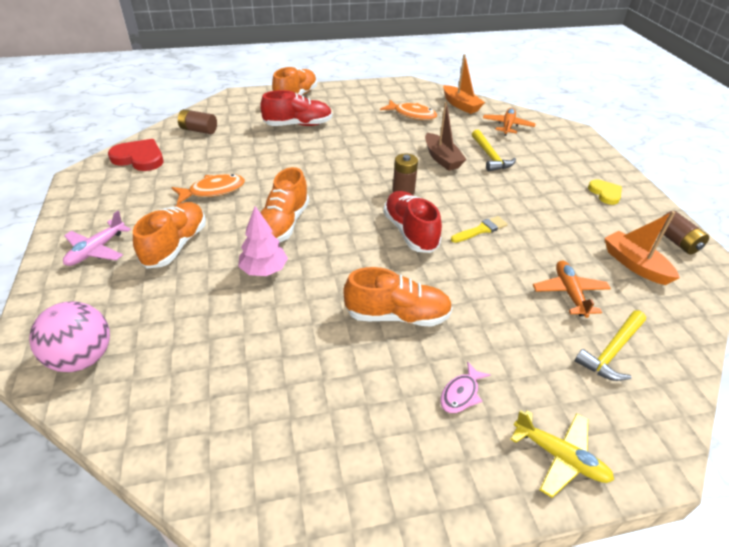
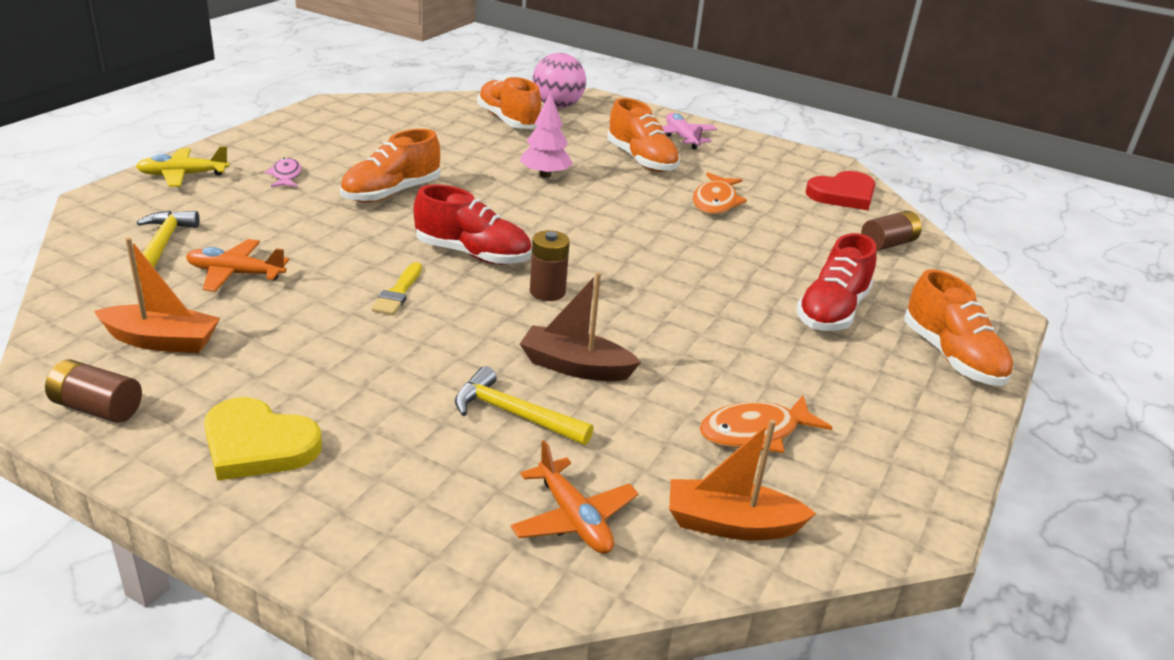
camera: 130 degrees right, 10 degrees down
orange shoe [260,167,309,243] -> orange shoe moved to [477,76,541,129]
orange plane [533,260,611,318] -> orange plane turned 150 degrees clockwise [186,239,289,292]
yellow heart [588,180,622,205] -> yellow heart [204,397,322,481], size x1.59

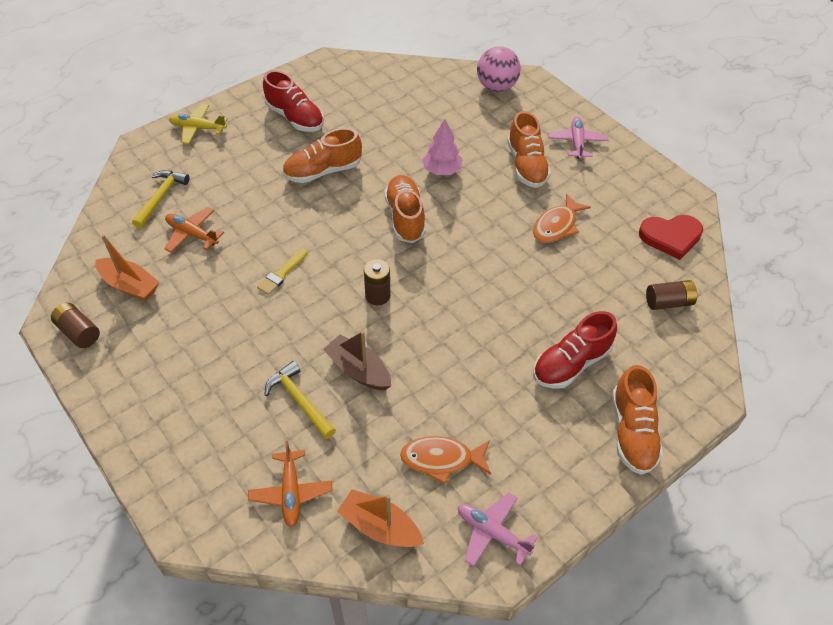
camera: 25 degrees right, 20 degrees up
yellow heart [204,397,322,481] -> none
pink fish [265,158,301,187] -> none
red shoe [413,185,532,265] -> red shoe moved to [263,70,324,132]
orange shoe [477,76,541,129] -> orange shoe moved to [384,175,426,243]
none -> pink plane [458,493,538,567]

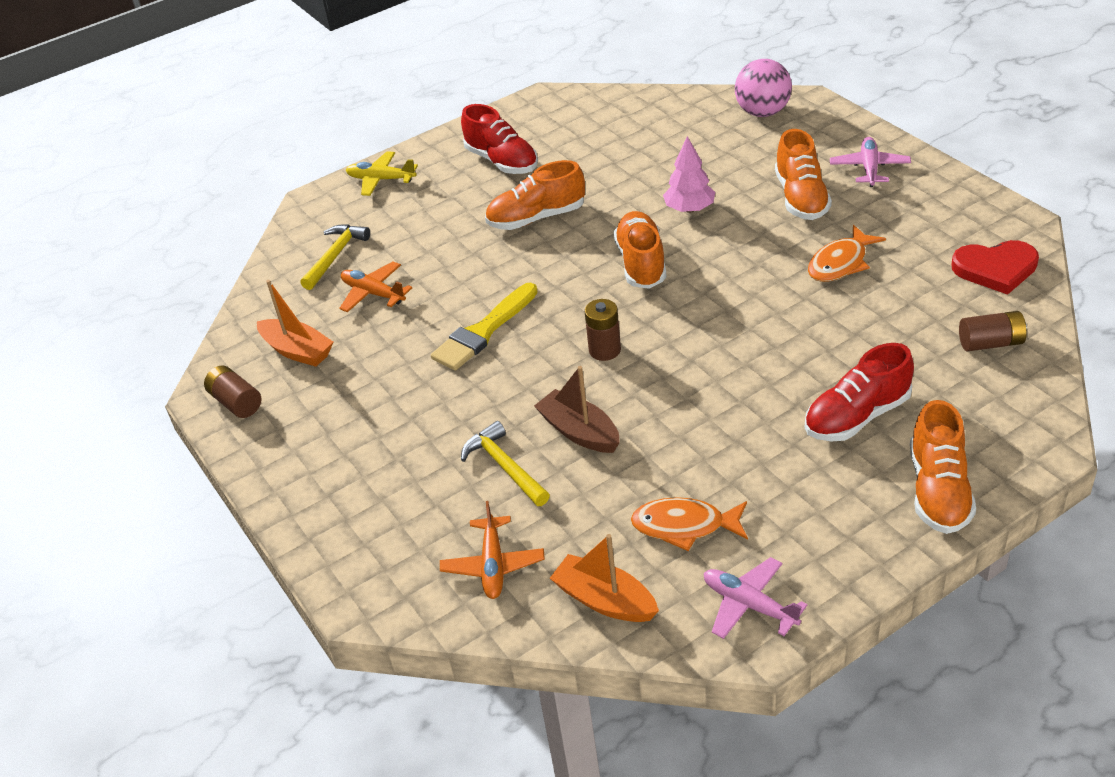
camera: 10 degrees right, 10 degrees down
yellow brush [257,249,307,295] -> yellow brush [431,283,538,371], size x1.69

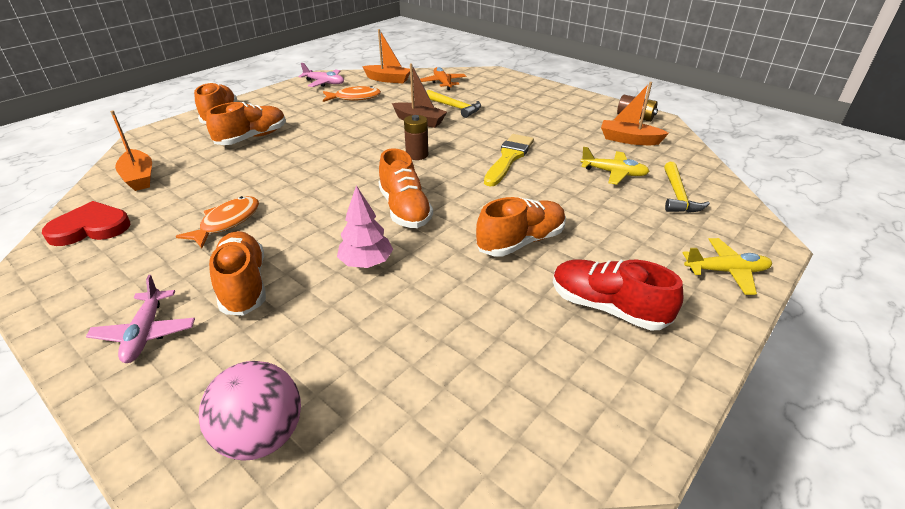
camera: 160 degrees right, 5 degrees down
orange plane [339,262,412,312] -> yellow plane [581,147,650,185]
red shoe [805,343,914,441] -> orange shoe [206,102,286,145]
brown battery [959,311,1027,352] -> orange boat [110,110,152,191]

